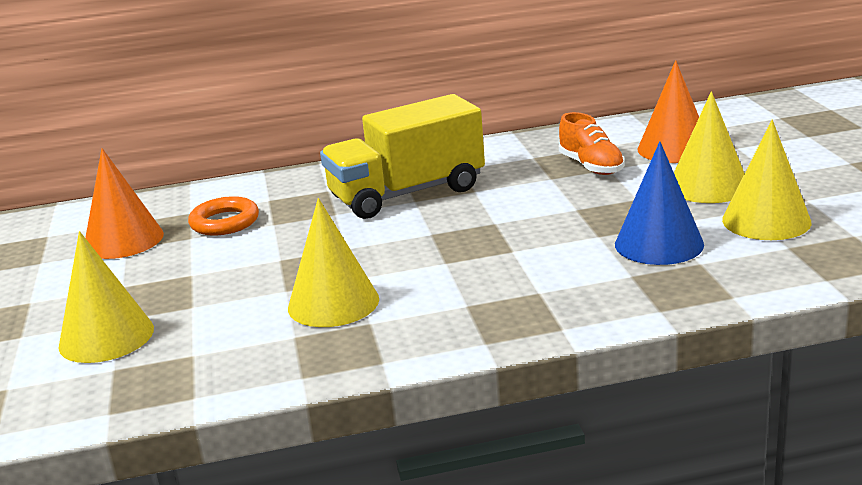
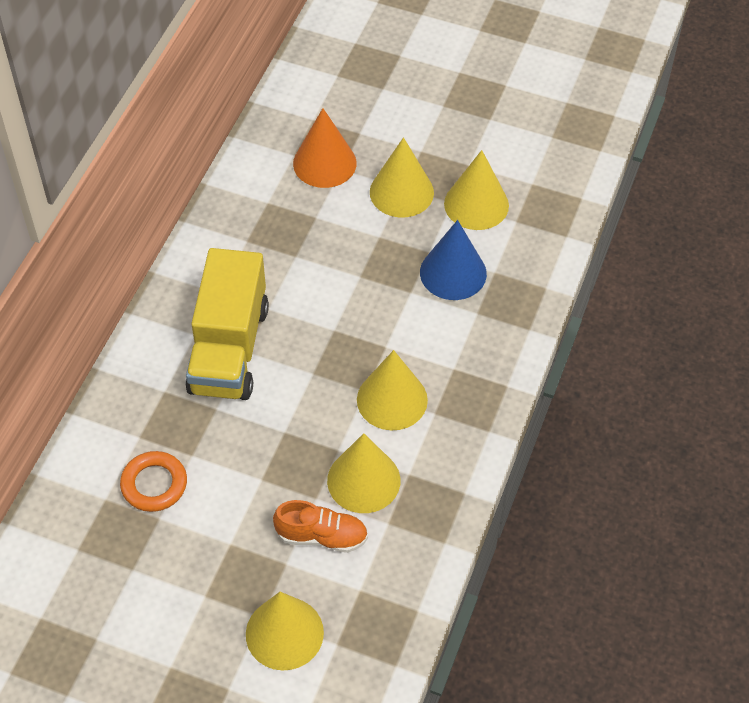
camera: 60 degrees left, 30 degrees up
orange cone [85,148,164,259] -> none
orange shoe [559,112,625,175] -> orange shoe moved to [273,500,368,553]
none -> yellow cone [357,350,428,430]

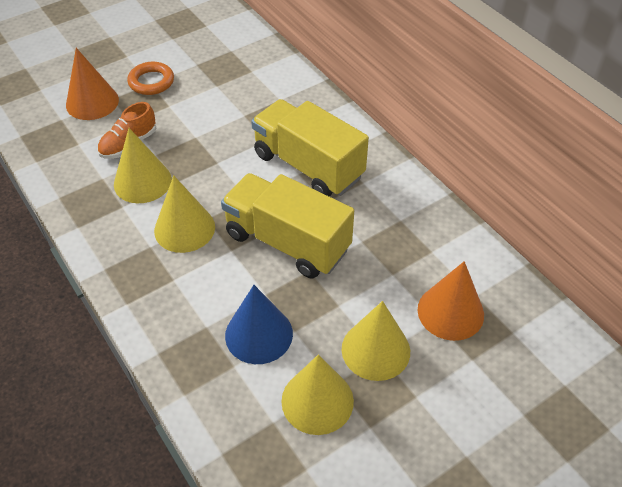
camera: 125 degrees right, 5 degrees down
orange ring [120,451,187,512] -> orange ring moved to [127,62,174,95]
yellow cone [246,592,324,671] -> orange cone [66,48,119,120]
none -> yellow truck [221,173,354,278]

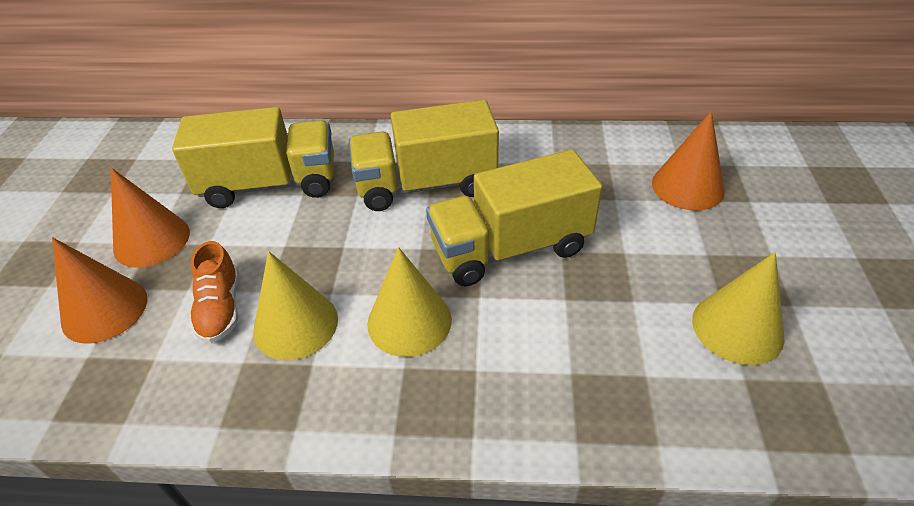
camera: 50 degrees left, 5 degrees down
orange ring [127,62,174,95] -> orange cone [111,168,190,268]
blue cone [225,285,293,364] -> none
yellow cone [342,301,410,381] -> none
none -> yellow truck [172,107,334,208]

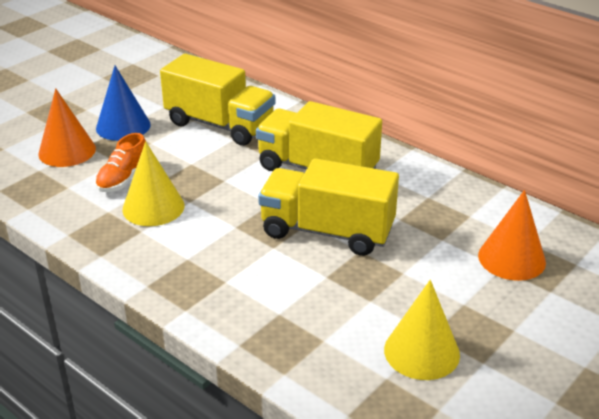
camera: 35 degrees right, 10 degrees down
orange cone [111,168,190,268] -> blue cone [96,66,150,141]
yellow cone [367,247,452,357] -> none

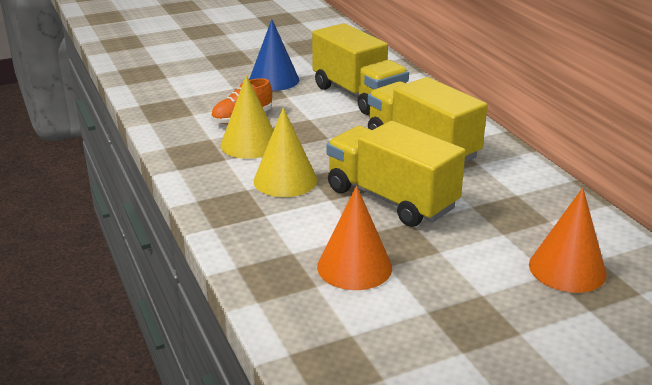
camera: 25 degrees right, 5 degrees down
orange cone [38,88,96,167] -> orange cone moved to [317,185,392,290]
yellow cone [384,280,460,380] -> yellow cone moved to [253,107,317,197]

